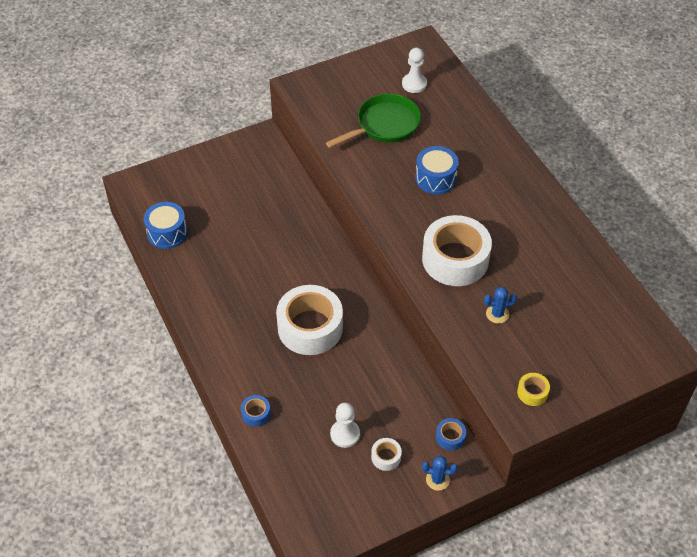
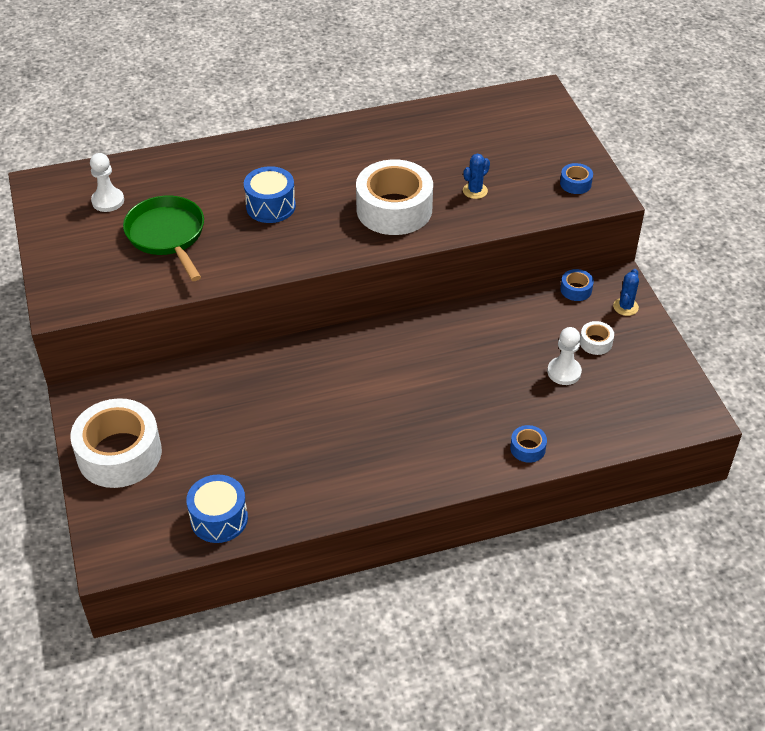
camera: 80 degrees left, 5 degrees down
white tape [276,285,343,355] -> white tape moved to [70,398,162,488]
blue cactus [484,287,517,324] -> blue cactus turned 45 degrees clockwise [463,154,490,199]
yellow tape [517,373,550,406] -> blue tape [560,163,593,194]

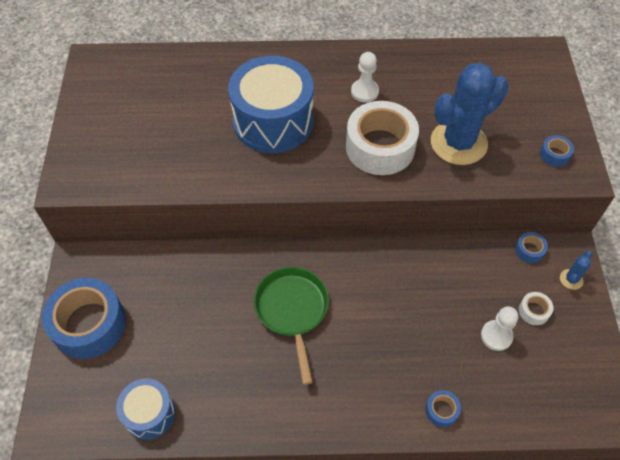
camera: 15 degrees right, 10 degrees up
white tape [70,398,162,488] -> blue tape [42,278,126,359]
white pawn [90,153,124,212] -> white pawn moved to [351,52,379,103]
green pan [123,196,204,281] -> green pan moved to [254,267,329,385]
blue drum [244,166,296,223] -> blue drum [228,56,314,153], size x1.82
blue cactus [463,154,490,199] -> blue cactus [431,63,509,165], size x2.47

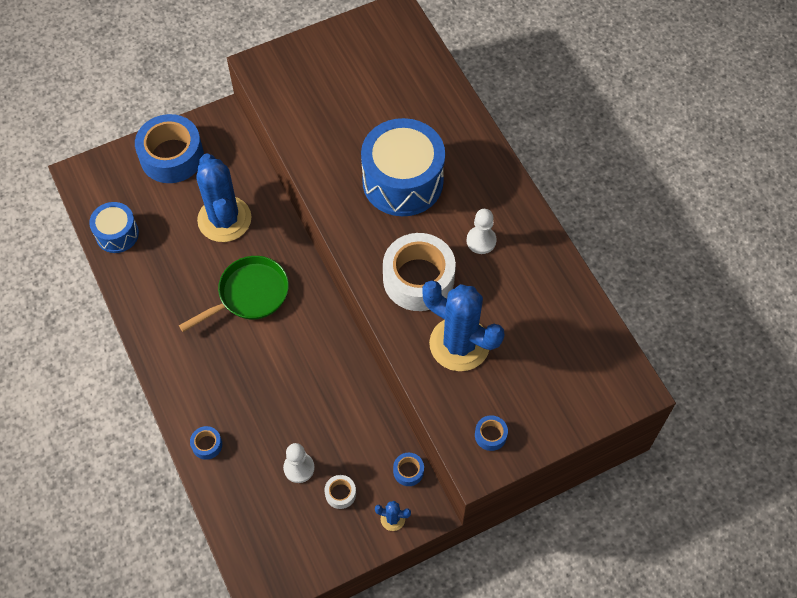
camera: 65 degrees right, 5 degrees up
none -> blue cactus [196,153,252,242]

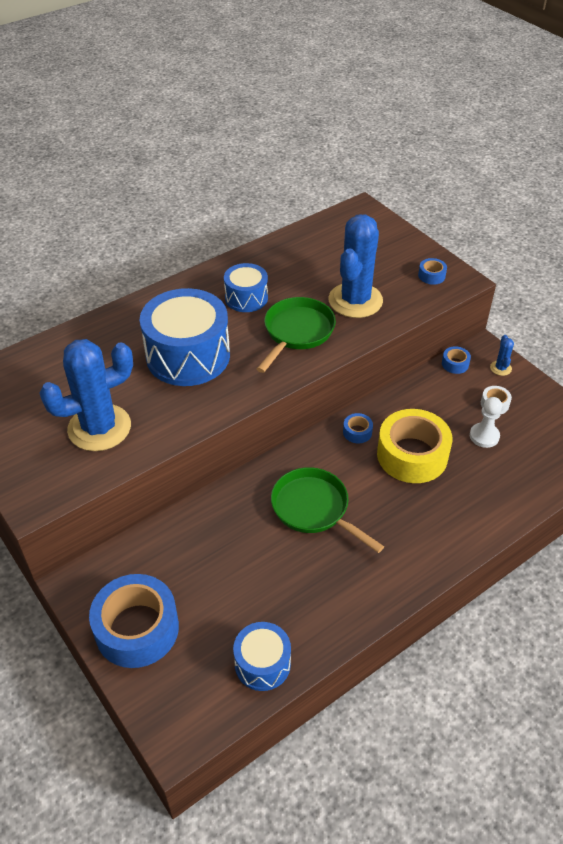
camera: 100 degrees left, 15 degrees down
blue tape [190,426,222,460] -> blue tape moved to [343,413,373,443]
blue cactus [196,153,252,242] -> blue cactus moved to [39,339,133,451]
white tape [383,233,456,311] -> green pan [257,297,336,373]
white pawn [466,209,497,254] -> blue drum [224,263,268,312]
none -> yellow tape [377,409,452,483]

